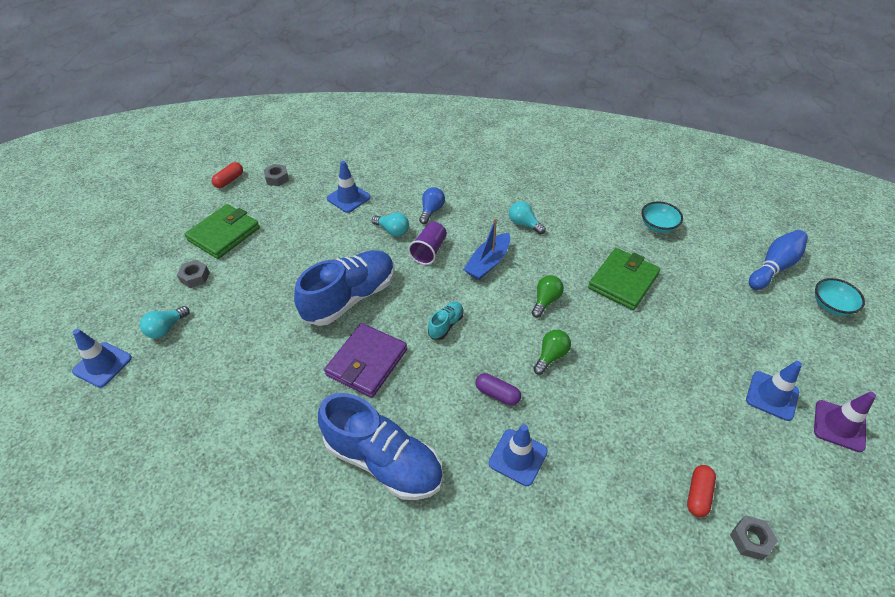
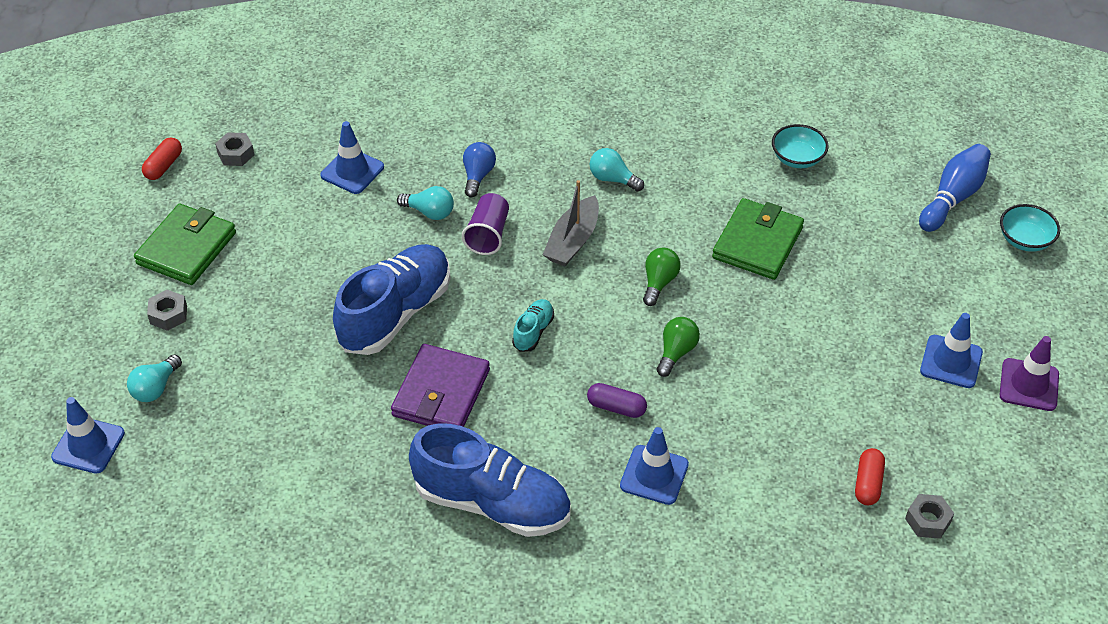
camera: 10 degrees left, 0 degrees up
blue boat [463,218,510,280] -> grey boat [543,180,599,266]

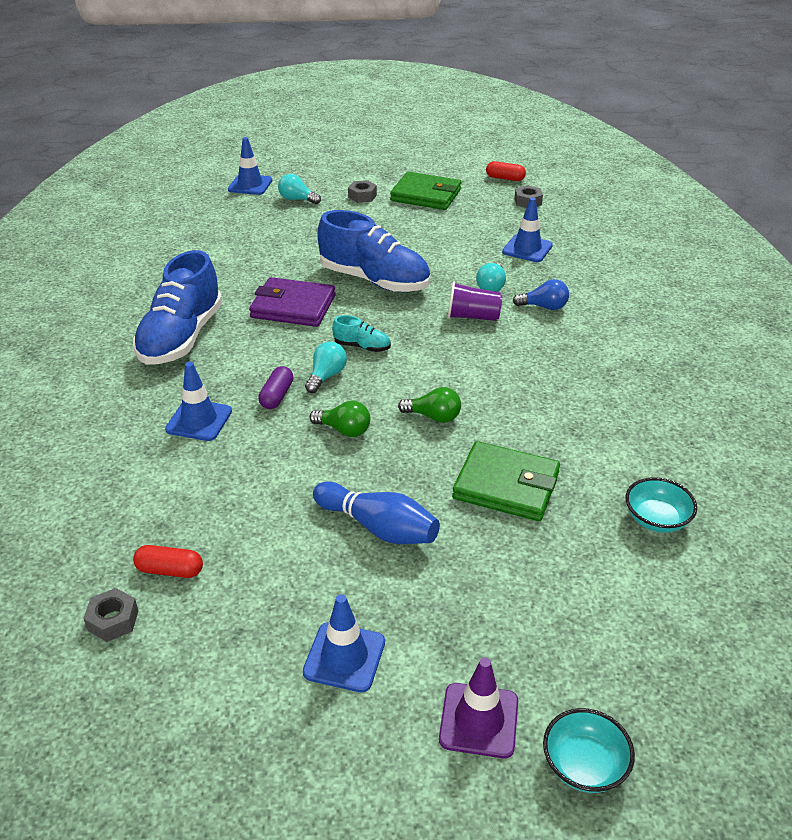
camera: 85 degrees right, 10 degrees down
grey boat [543,180,599,266] -> none
turquoise light bulb [590,148,644,192] -> turquoise light bulb moved to [305,342,347,393]
blue bowling pin [919,144,991,232] -> blue bowling pin moved to [313,482,440,544]
purple traffic cone [1000,336,1059,411] -> purple traffic cone moved to [439,658,518,758]

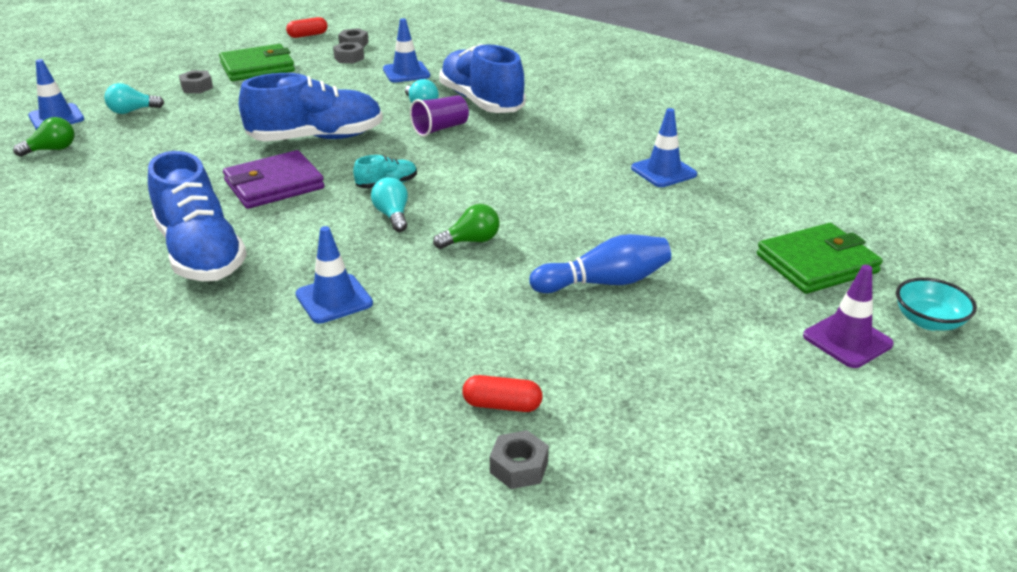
camera: 45 degrees left, 5 degrees down
red capsule [133,545,203,578] -> red capsule turned 45 degrees clockwise [462,375,543,412]
purple capsule [258,366,293,409] -> none
blue traffic cone [303,594,385,692] -> blue traffic cone moved to [631,108,697,187]
green light bulb [398,387,461,423] -> green light bulb moved to [13,117,75,157]
green wallet [452,441,560,521] -> green wallet moved to [757,223,883,294]
blue light bulb [513,279,569,310] -> blue shoe [439,44,526,113]
turquoise bowl [626,477,697,533] -> none
none -> grey nut [333,42,364,63]

